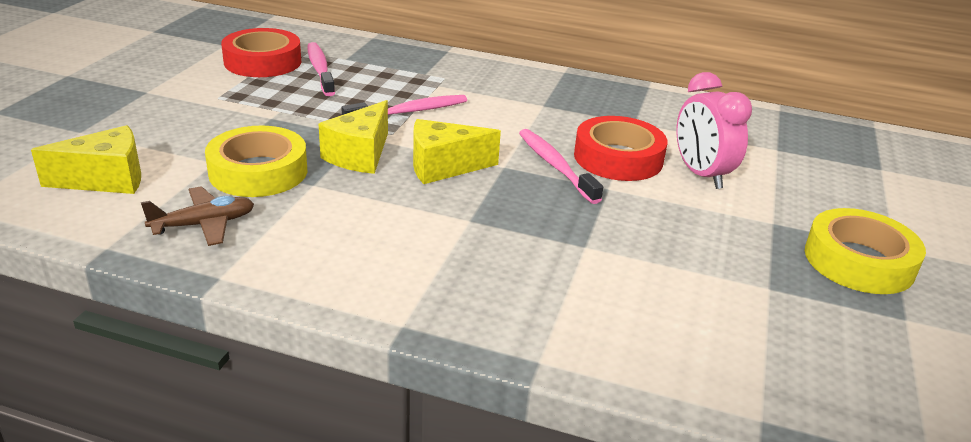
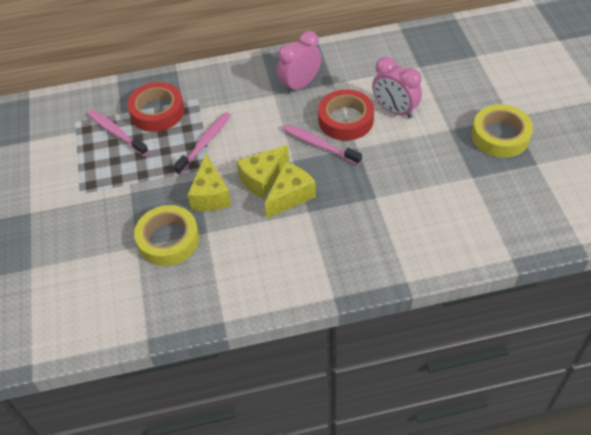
camera: 25 degrees left, 20 degrees up
yellow cheese [31,125,141,194] -> yellow cheese moved to [265,162,316,218]
brown plane [141,187,254,246] -> none
red tape [221,28,301,77] -> red tape moved to [127,82,184,132]
none -> pink clock [277,31,321,94]

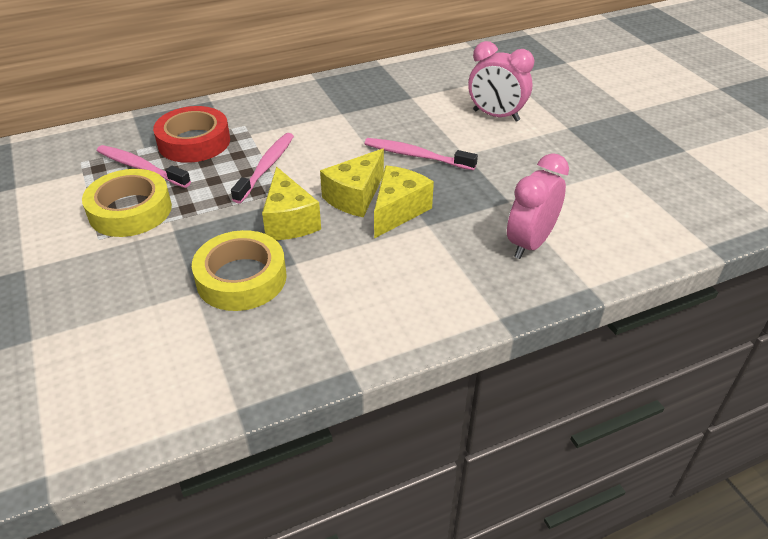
camera: 15 degrees left, 10 degrees down
pink clock [277,31,321,94] -> pink clock moved to [507,153,569,259]
red tape [318,89,374,141] -> none
yellow tape [472,104,533,158] -> yellow tape moved to [82,169,172,237]

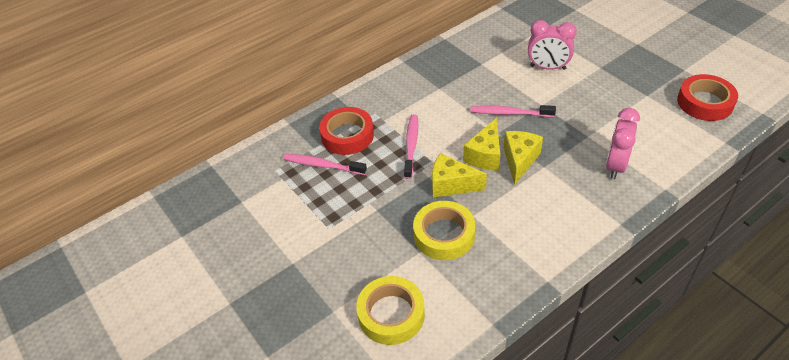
camera: 10 degrees left, 5 degrees up
yellow tape [82,169,172,237] -> yellow tape moved to [356,276,425,345]
yellow cheese [262,167,321,240] -> yellow cheese turned 135 degrees clockwise [432,153,487,197]
none -> red tape [677,74,738,121]

